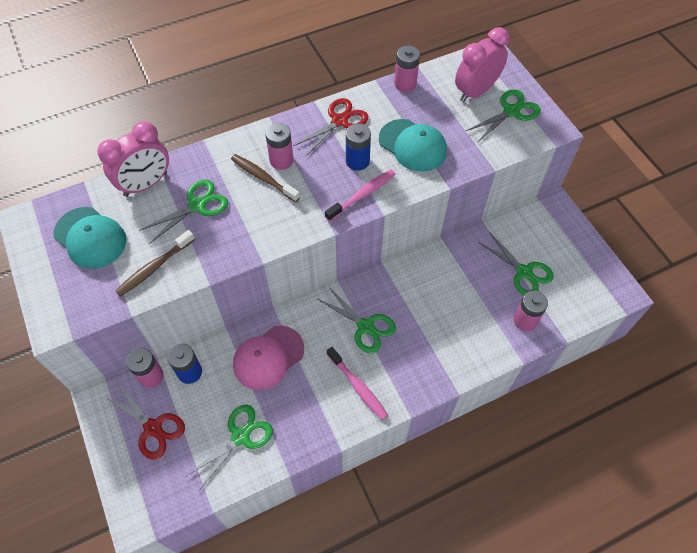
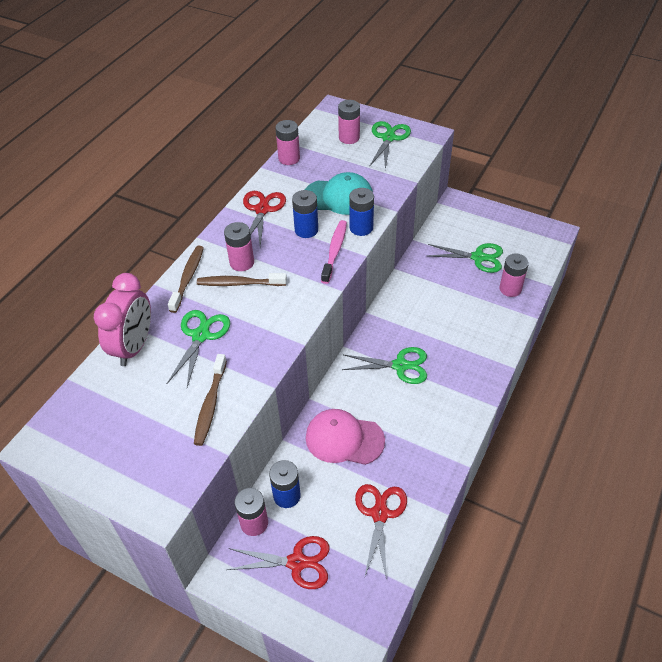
camera: 35 degrees left, 10 degrees down
turquoise cap [54,207,126,269] -> none
green scissors [185,404,273,489] -> red scissors [355,484,407,581]
pink cap [233,325,304,390] -> pink cap turned 90 degrees clockwise [306,409,385,465]
pink toothbrush [327,347,388,420] -> none
pink clock [455,27,510,103] -> pink battery [338,100,360,144]
none -> brown toothbrush [168,245,204,313]
none -> blue battery [349,188,374,236]

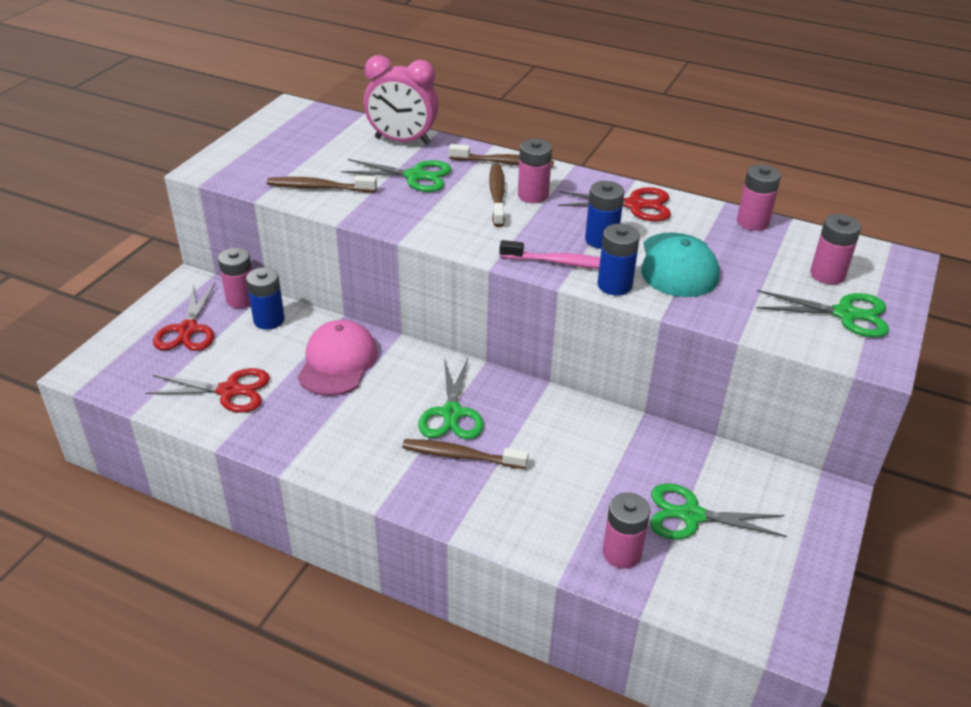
camera: 85 degrees right, 10 degrees down
green scissors [427,243,503,273] -> green scissors turned 90 degrees clockwise [650,483,787,540]
none -> brown toothbrush [402,439,529,469]

